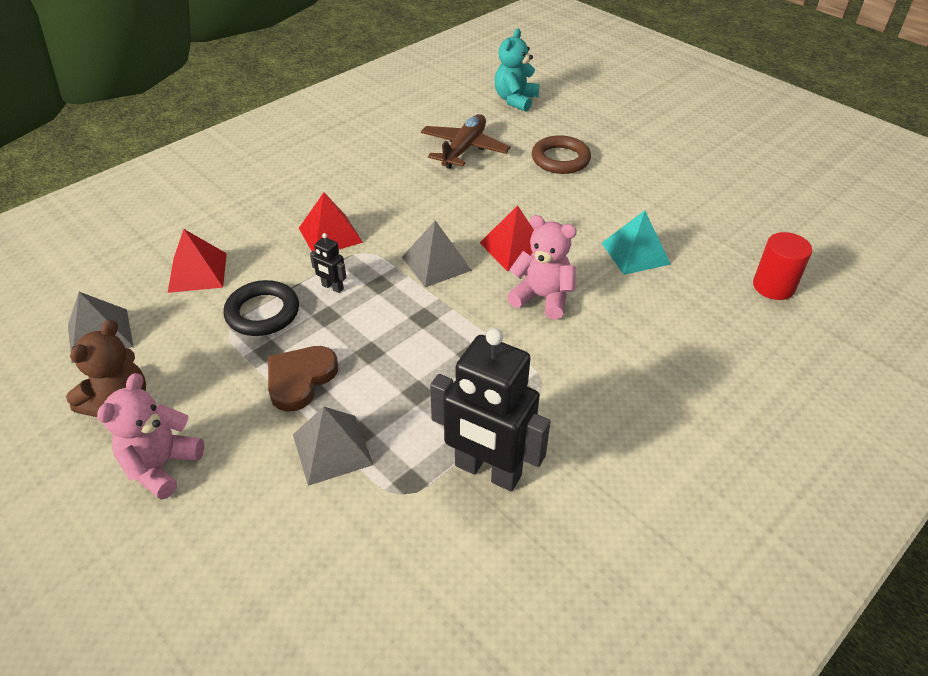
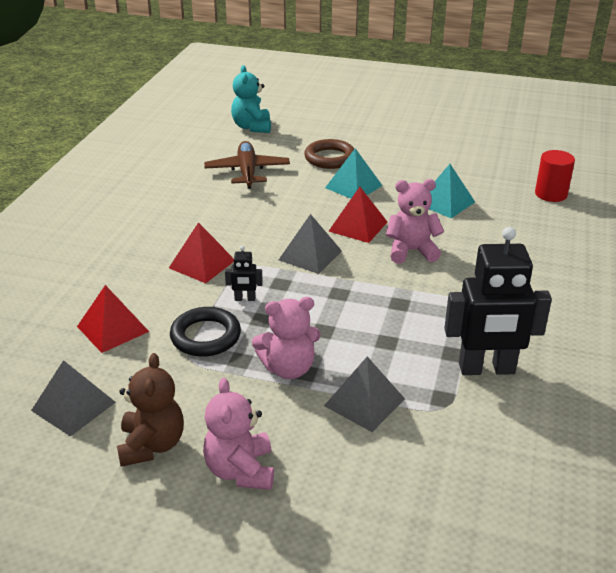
camera: 30 degrees left, 10 degrees down
brown heart [268,346,338,411] -> pink teddy bear [252,297,321,379]
none -> turquoise pyramid [325,148,383,199]

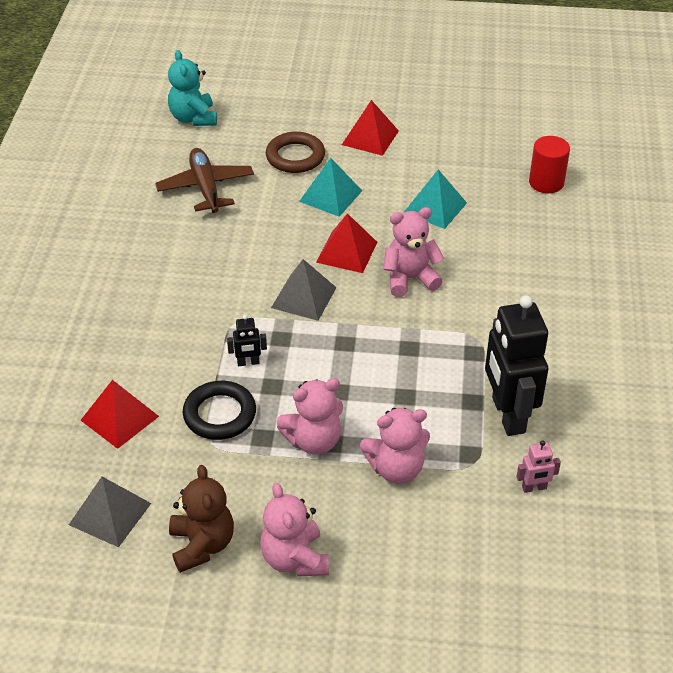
camera: 10 degrees left, 10 degrees up
red pyramid [169,222,234,283] -> red pyramid moved to [342,100,399,156]
grey pyramid [324,356,405,432] -> pink teddy bear [360,408,430,484]
black robot [444,227,552,375] -> black robot turned 90 degrees clockwise [485,295,548,436]
none -> pink robot [516,440,561,493]

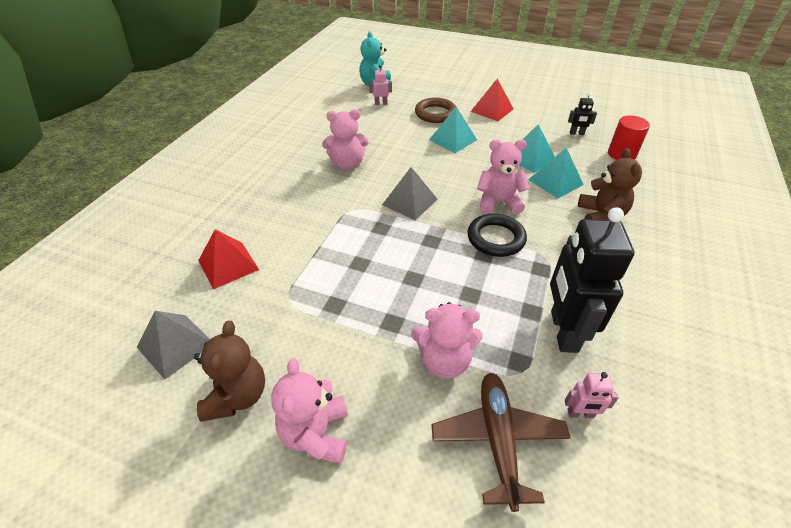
camera: 15 degrees right, 0 degrees up
brown plane [155,148,254,213] -> brown plane moved to [432,373,570,512]
black ring [183,381,256,440] -> black ring moved to [468,213,527,257]
black robot [227,315,267,366] -> black robot moved to [568,93,597,135]
pink teddy bear [277,378,343,454] -> pink teddy bear moved to [322,109,369,169]
red pyramid [316,213,377,273] -> none
none -> pink robot [369,65,392,105]
none -> turquoise pyramid [528,148,584,199]
none -> brown teddy bear [578,148,642,220]

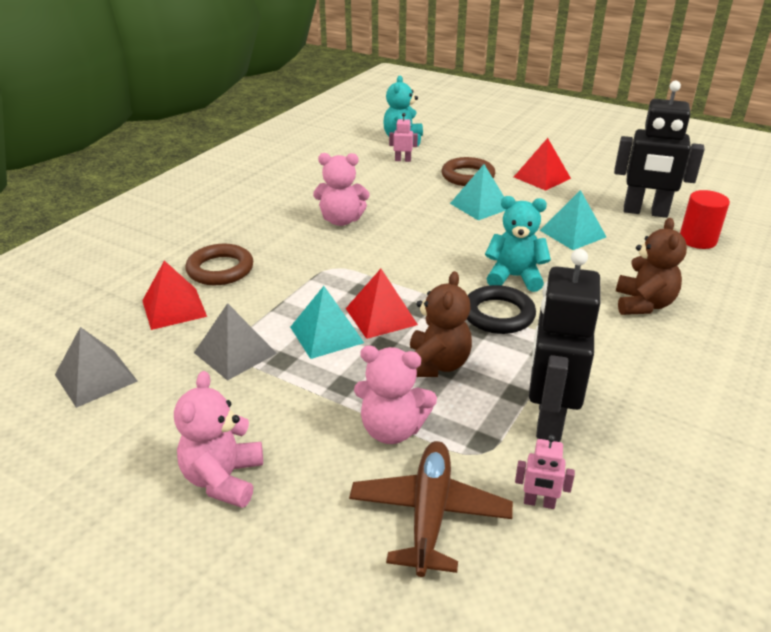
camera: 10 degrees right, 10 degrees down
brown teddy bear [194,321,265,422] -> brown teddy bear moved to [410,271,472,377]
grey pyramid [382,167,438,220] -> grey pyramid moved to [194,303,277,381]
pink teddy bear [477,140,530,214] -> turquoise teddy bear [485,196,551,292]
turquoise pyramid [528,148,584,199] -> turquoise pyramid moved to [290,286,364,359]
black robot [568,93,597,135] -> black robot [614,81,705,218], size x2.36
none -> brown ring [185,244,253,285]
none -> red pyramid [345,269,418,339]

